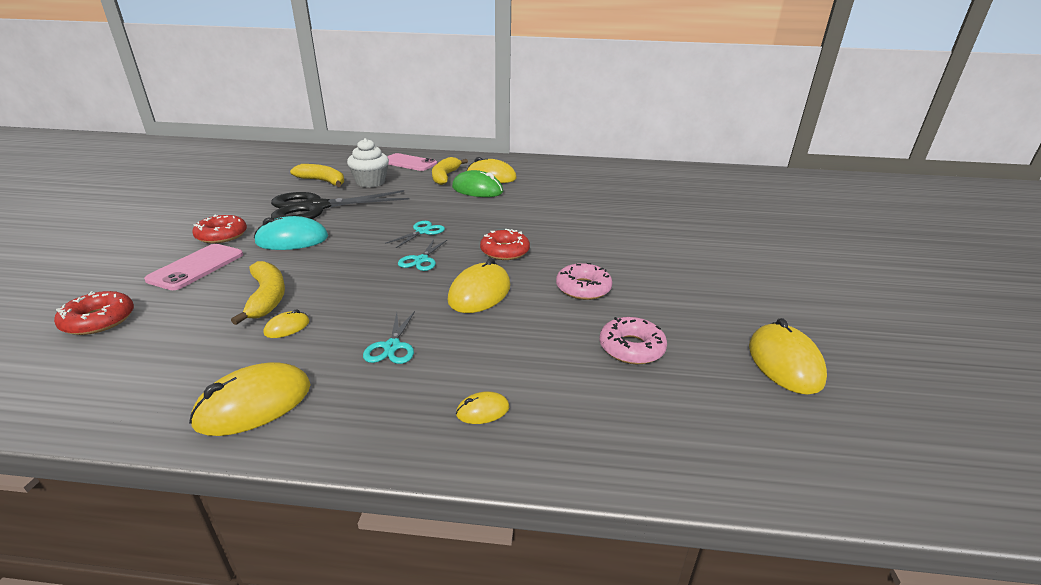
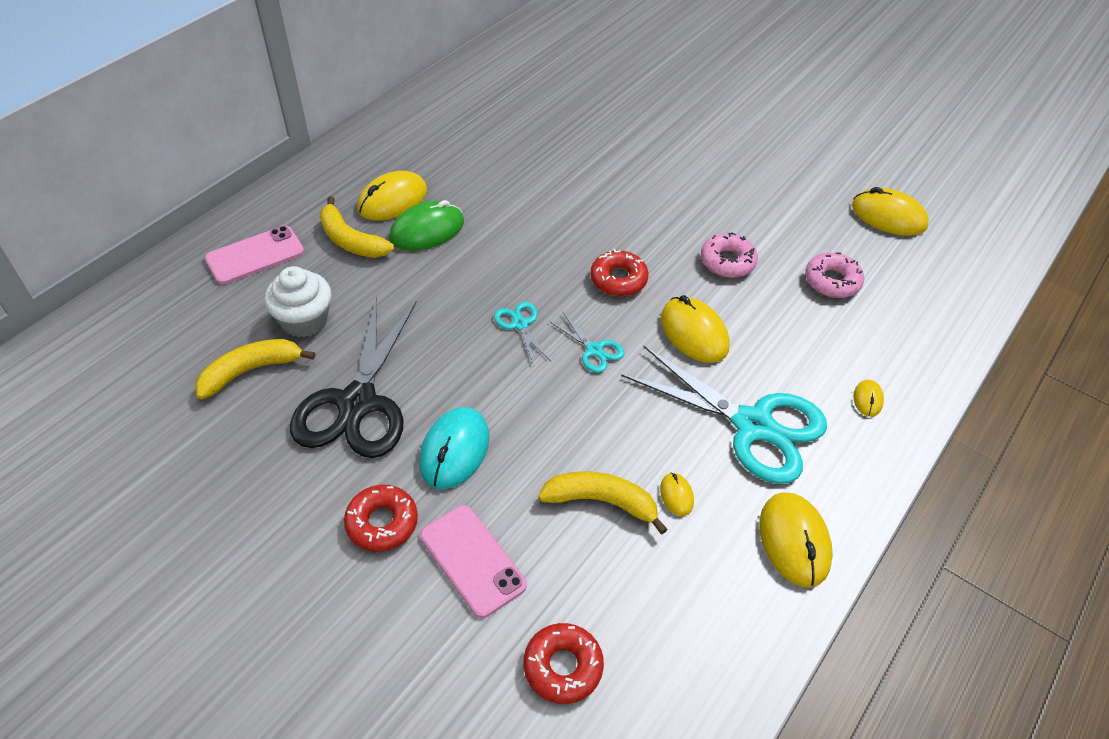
camera: 60 degrees left, 20 degrees up
turquoise scissors [363,311,415,364] -> turquoise scissors [621,346,827,484], size x2.30

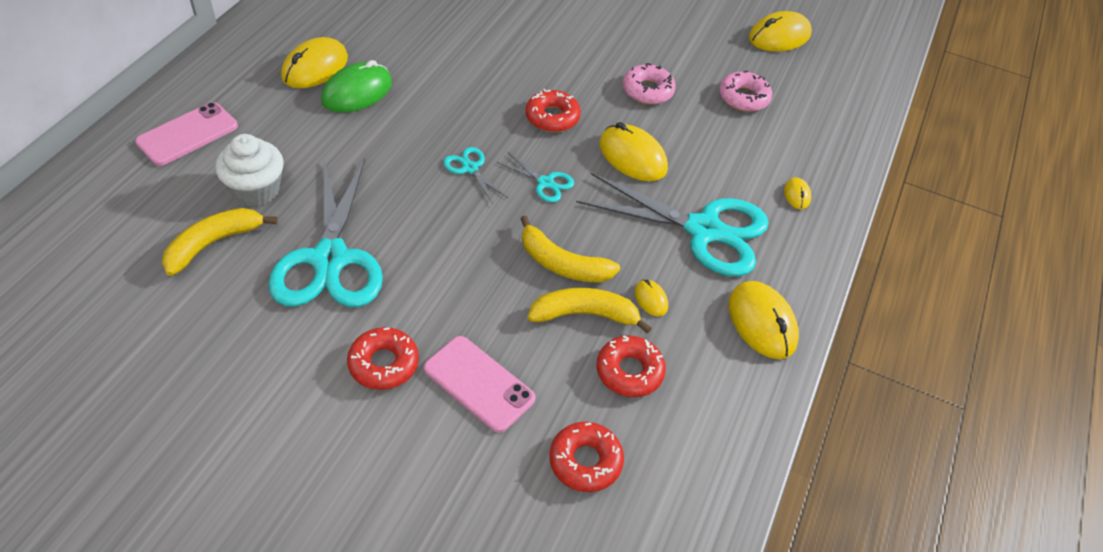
camera: 15 degrees left, 0 degrees up
black scissors [290,297,417,458] -> turquoise scissors [268,159,383,307]
yellow banana [320,196,394,258] -> yellow banana moved to [520,215,620,282]
turquoise mouse [419,407,489,489] -> none
yellow mouse [852,187,929,236] -> yellow mouse turned 45 degrees counterclockwise [749,11,812,52]
none -> red donut [596,335,666,397]

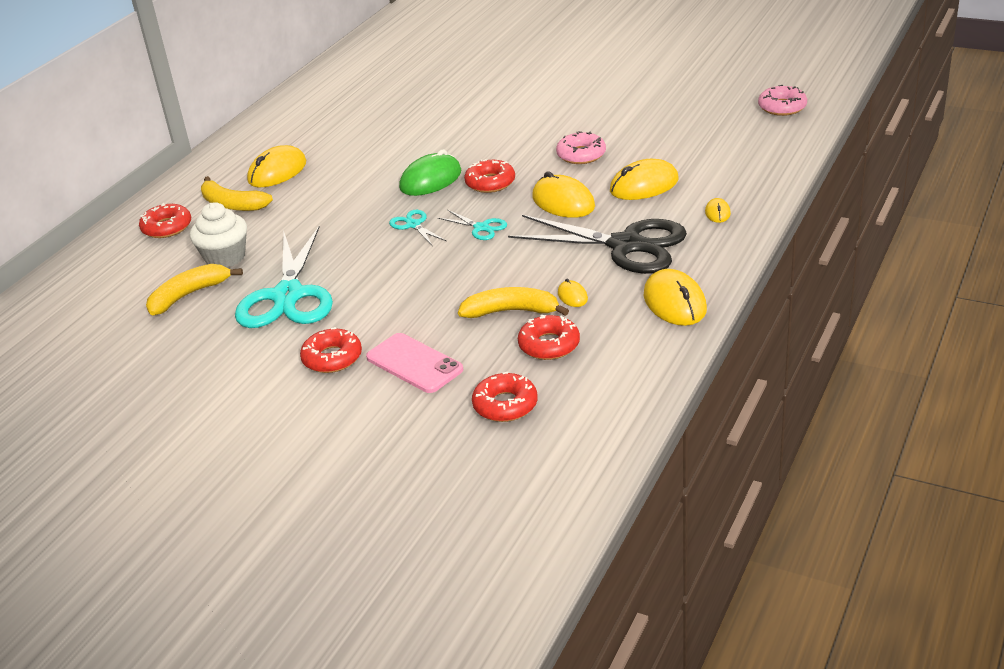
camera: 10 degrees right, 15 degrees down
pink phone [135,102,238,166] -> red donut [139,203,191,238]
green mouse [321,60,392,113] -> green mouse moved to [399,149,462,196]
yellow banana [520,215,620,282] -> yellow banana moved to [201,176,273,211]
turquoise scissors [576,173,769,277] -> black scissors [508,215,687,274]
pink donut [719,71,772,112] -> pink donut moved to [758,85,807,116]
yellow mouse [749,11,812,52] -> yellow mouse moved to [610,159,679,200]

